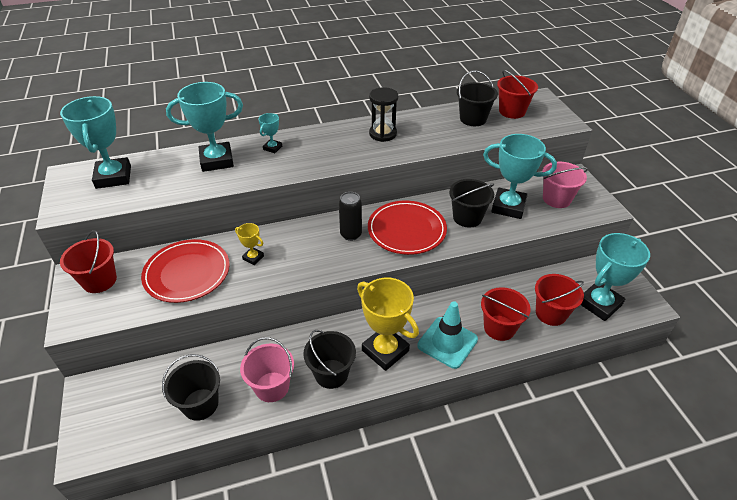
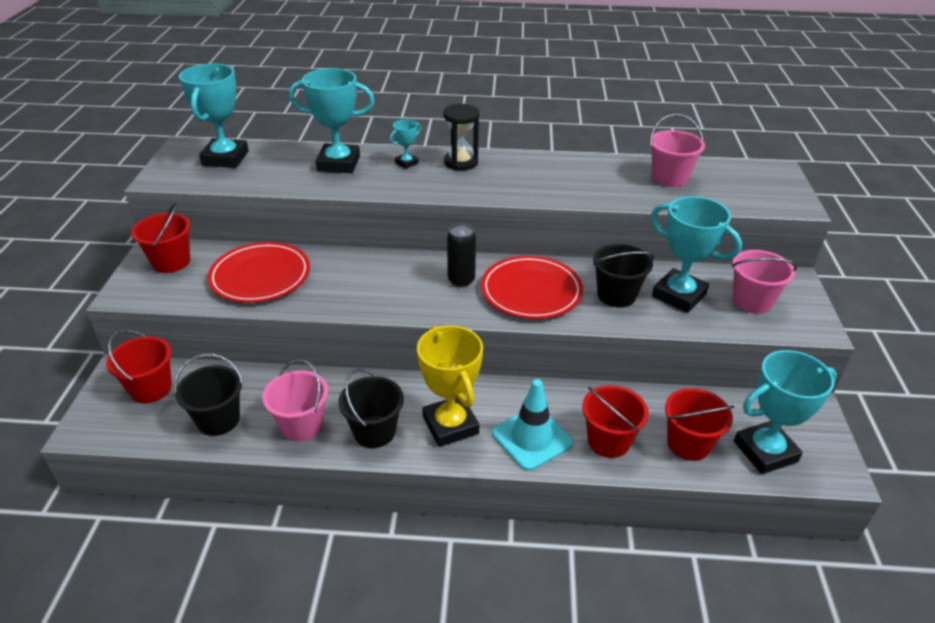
camera: 20 degrees right, 5 degrees down
yellow trophy [235,223,264,265] -> none
black hourglass [369,87,398,142] -> black hourglass moved to [443,104,479,170]
black bucket [457,70,498,126] -> pink bucket [650,114,705,187]
red bucket [497,70,538,119] -> red bucket moved to [106,330,172,403]

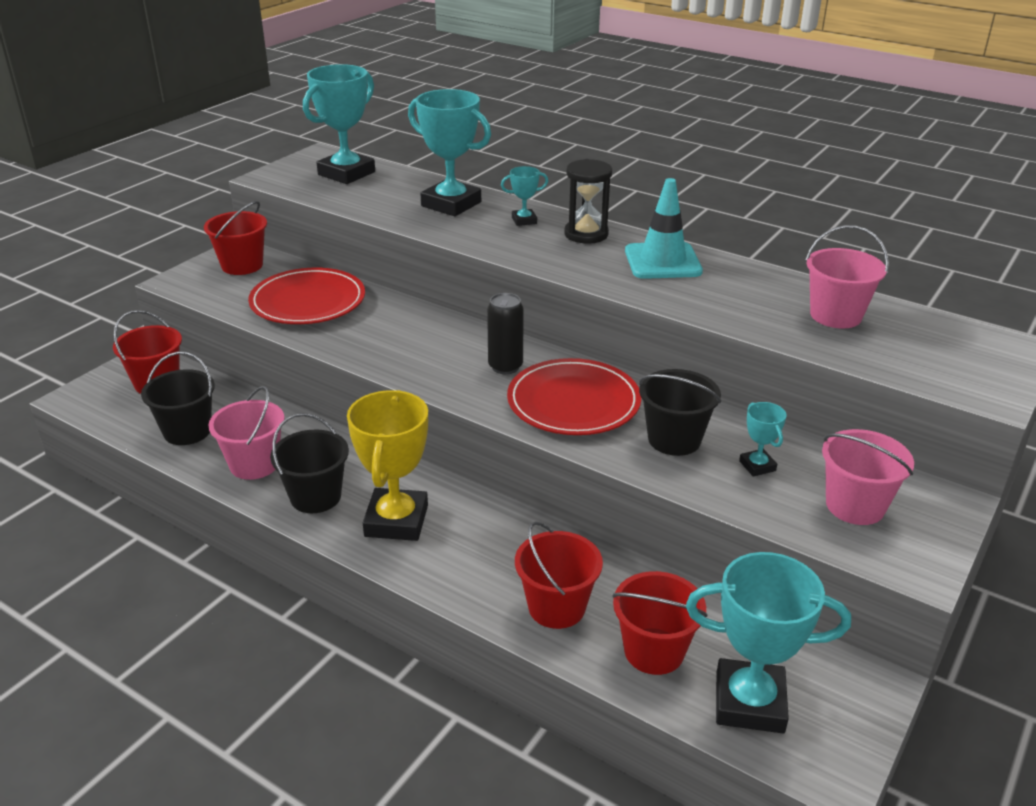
camera: 30 degrees right, 5 degrees down
turquoise traffic cone [492,379,573,471] -> turquoise traffic cone moved to [625,178,703,279]
turquoise trophy [651,196,742,313] -> turquoise trophy [739,402,787,477], size x0.47

